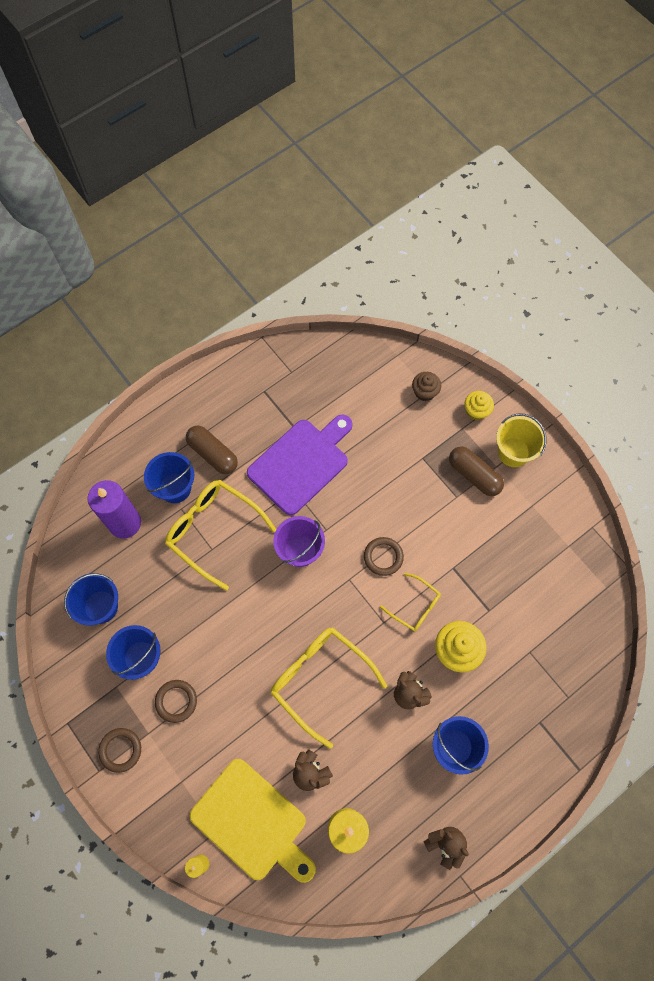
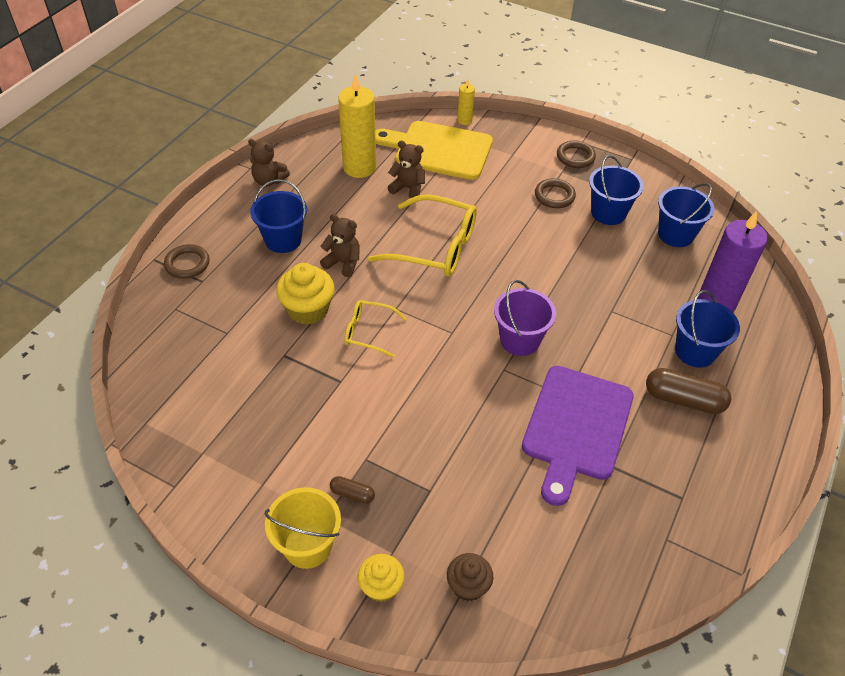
camera: 155 degrees right, 20 degrees down
yellow glasses [165,480,276,591] -> none
brown ring [364,537,404,576] -> brown ring moved to [164,244,210,279]
brown capsule [449,446,504,496] -> brown capsule [330,476,375,504], size x0.52

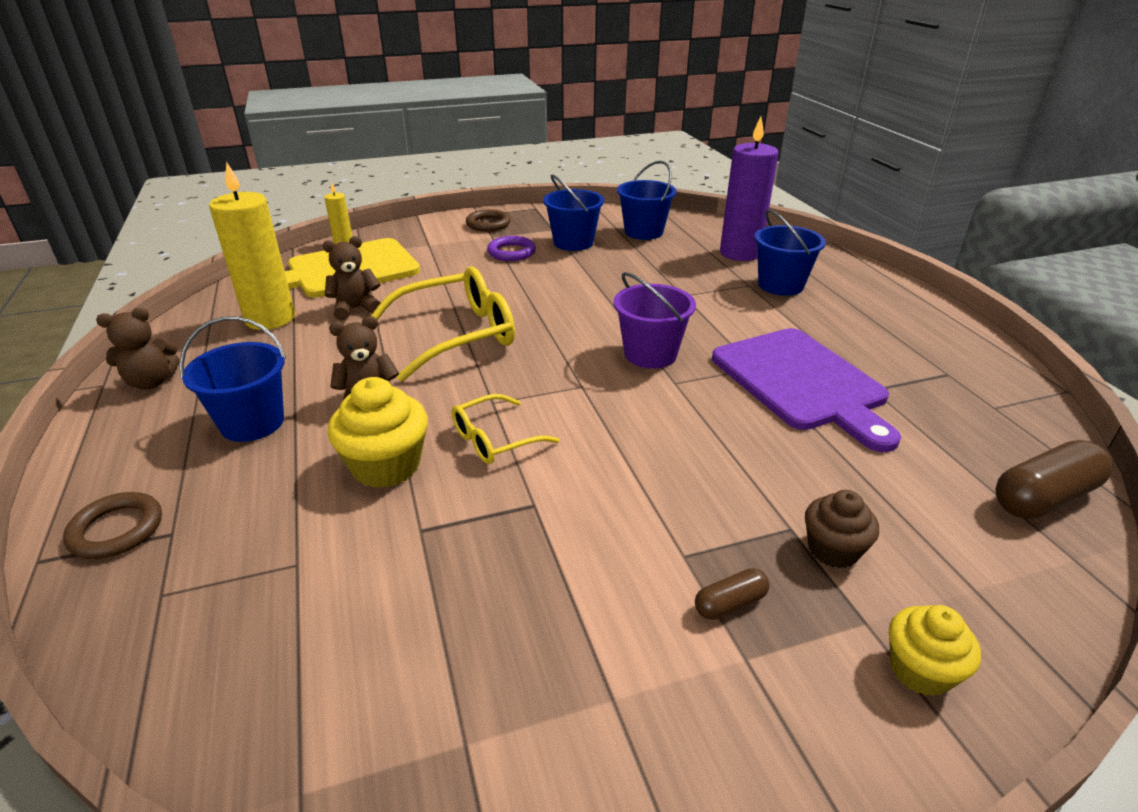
camera: 45 degrees left, 15 degrees down
yellow bucket [265,487,341,569] -> none
brown cupcake [447,553,493,601] -> brown cupcake moved to [805,490,879,568]
brown ring [535,178,576,208] -> purple ring [487,236,536,261]
brown capsule [646,368,731,414] -> brown capsule moved to [995,440,1112,519]

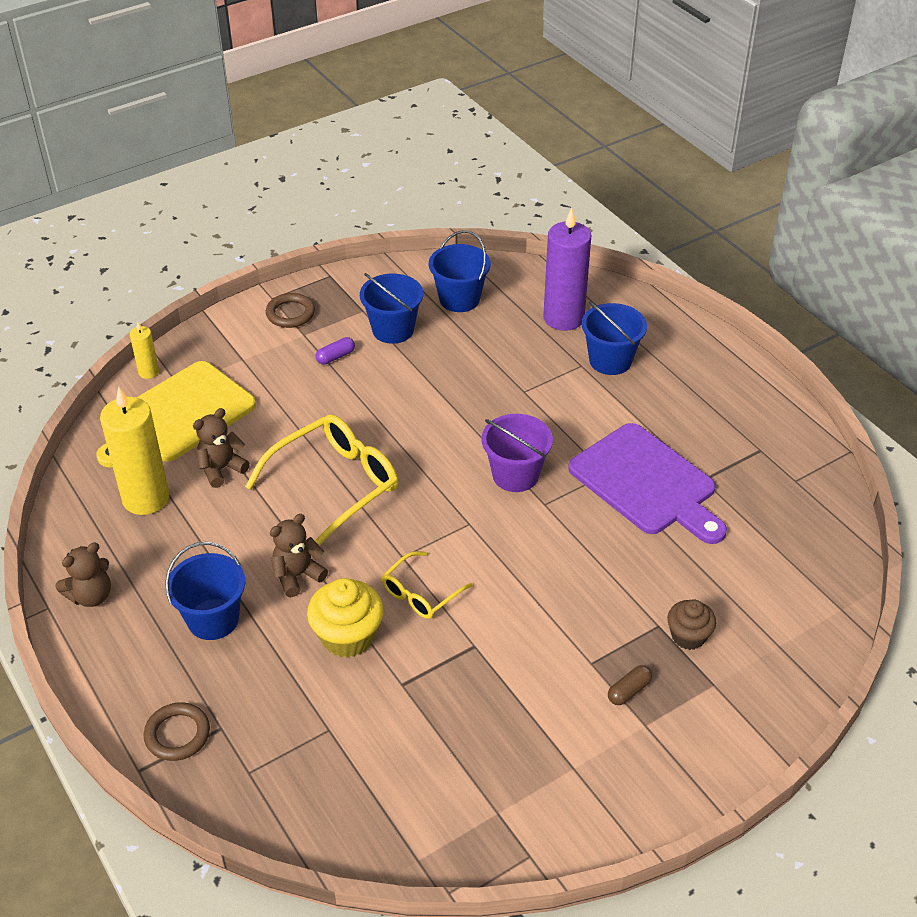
camera: 15 degrees left, 10 degrees up
purple ring [487,236,536,261] -> purple capsule [315,337,355,365]
yellow cupcake [889,605,981,696] -> none
brown capsule [995,440,1112,519] -> none

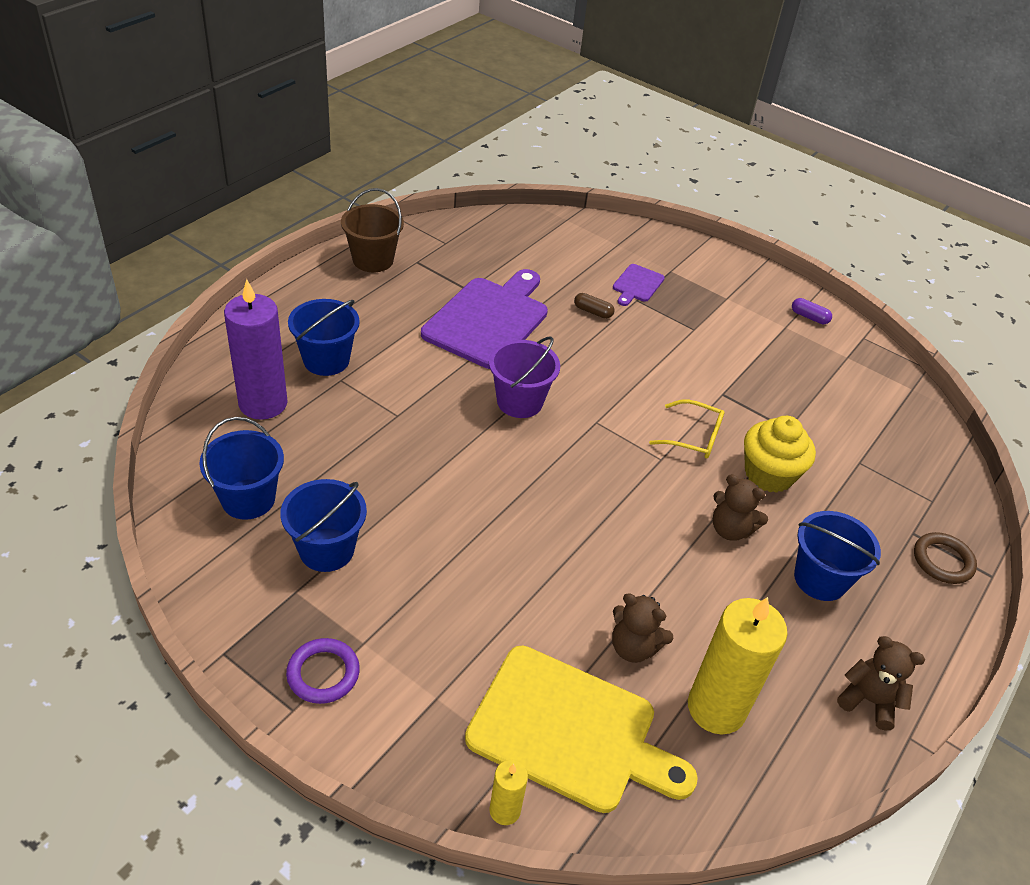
camera: 115 degrees left, 0 degrees up
yellow glasses [245,414,398,546] -> none
brown ring [266,293,315,328] -> purple ring [286,638,360,704]
purple capsule [315,337,355,365] -> purple capsule moved to [792,298,832,324]
brown capsule [608,665,652,705] -> brown capsule moved to [574,293,614,319]
brown cupcake [667,599,716,650] -> purple cutting board [613,264,665,306]
none -> brown bucket [341,188,404,272]

